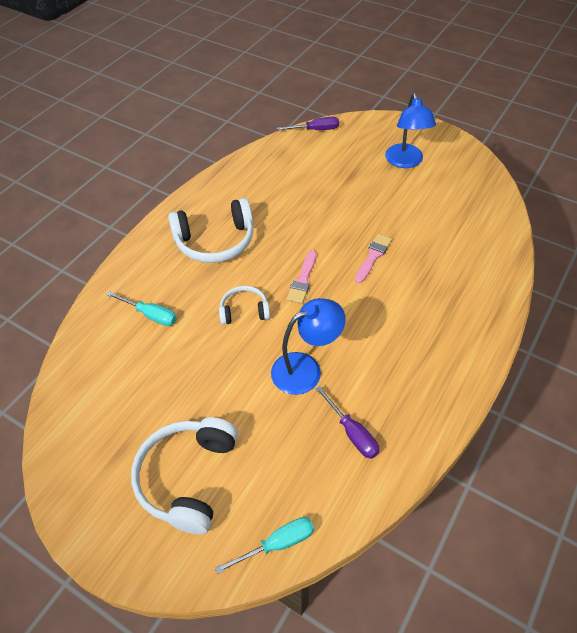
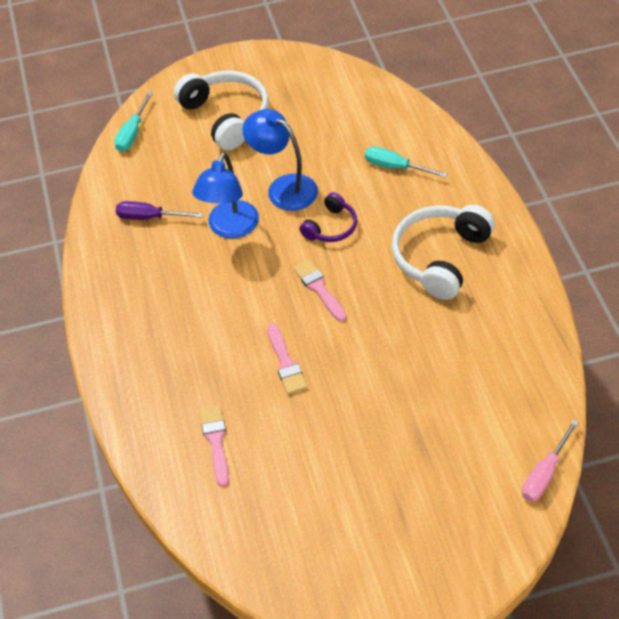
camera: 135 degrees right, 0 degrees up
turquoise screwdriver [106,291,177,326] -> turquoise screwdriver turned 45 degrees clockwise [365,146,448,178]
white headphones [219,286,270,325] -> purple headphones [299,192,357,242]
purple screwdriver [277,117,339,130] -> pink screwdriver [522,419,579,502]
blue lamp [385,93,436,168] -> blue lamp moved to [242,109,318,211]
none -> pink brush [200,406,229,487]

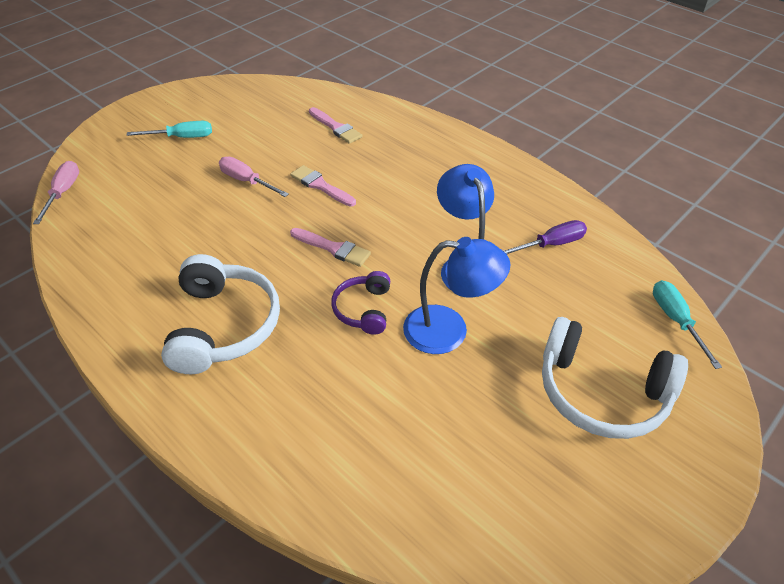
camera: 145 degrees right, 5 degrees down
turquoise screwdriver [365,146,448,178] -> turquoise screwdriver moved to [127,121,212,138]
none -> pink screwdriver [219,157,289,197]

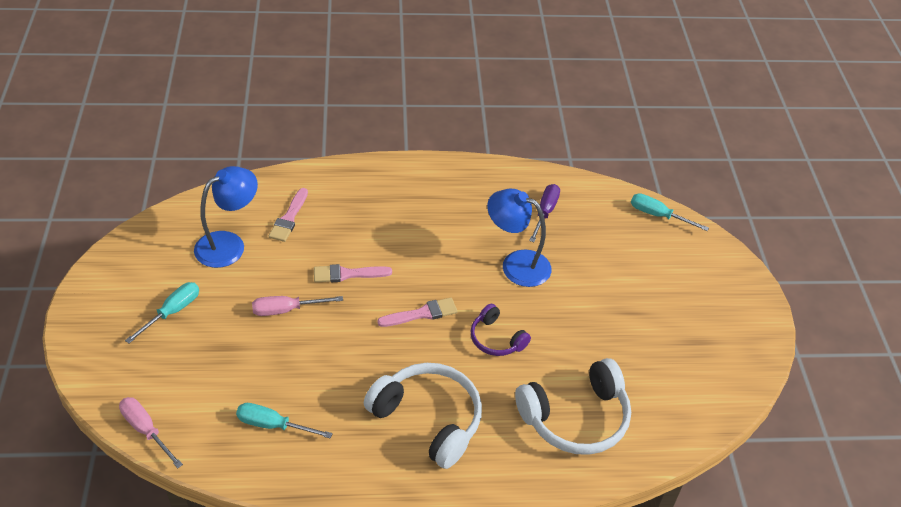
camera: 50 degrees left, 0 degrees up
pink brush [309,107,362,144] -> pink brush turned 105 degrees clockwise [269,188,308,242]
blue lamp [403,237,510,354] -> blue lamp moved to [194,166,258,268]
white headphones [542,317,688,439] -> white headphones moved to [515,358,631,455]
none -> turquoise screwdriver [236,403,333,439]

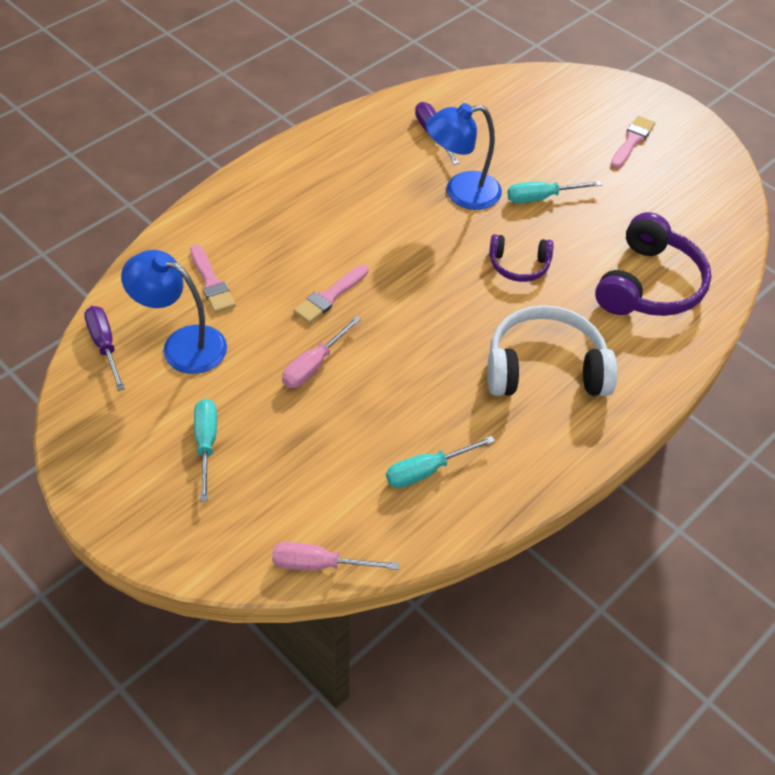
camera: 40 degrees left, 5 degrees up
blue lamp [194,166,258,268] -> blue lamp turned 75 degrees counterclockwise [121,250,227,374]
pink brush [377,298,458,327] -> pink brush moved to [611,116,655,169]
white headphones [515,358,631,455] -> purple headphones [595,212,712,316]
turquoise screwdriver [631,193,709,231] -> turquoise screwdriver moved to [507,181,602,203]
none -> purple screwdriver [84,306,125,391]

